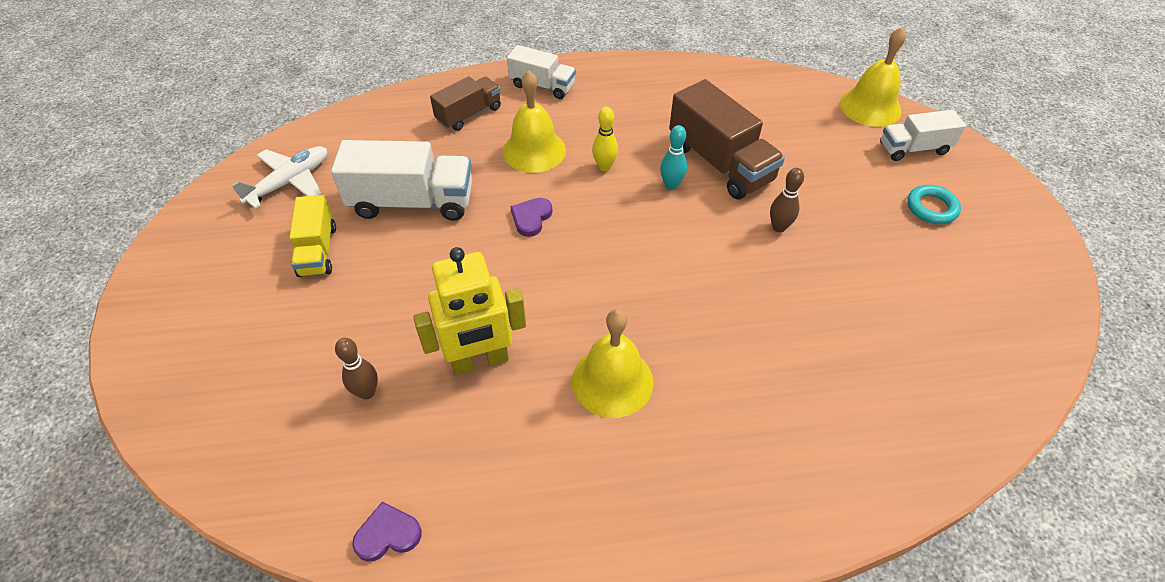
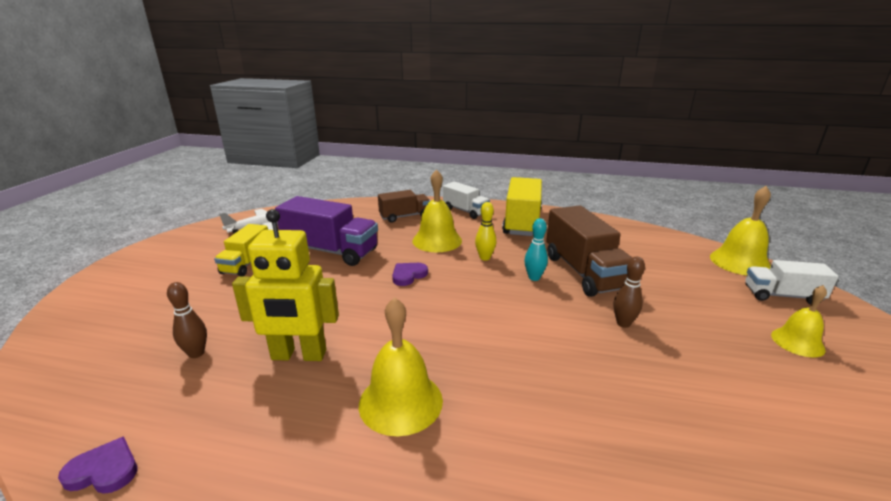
camera: 20 degrees right, 25 degrees down
white truck [331,140,472,221] -> purple truck [275,196,378,266]
turquoise ring [907,185,961,224] -> yellow bell [771,285,827,357]
none -> yellow truck [502,177,542,236]

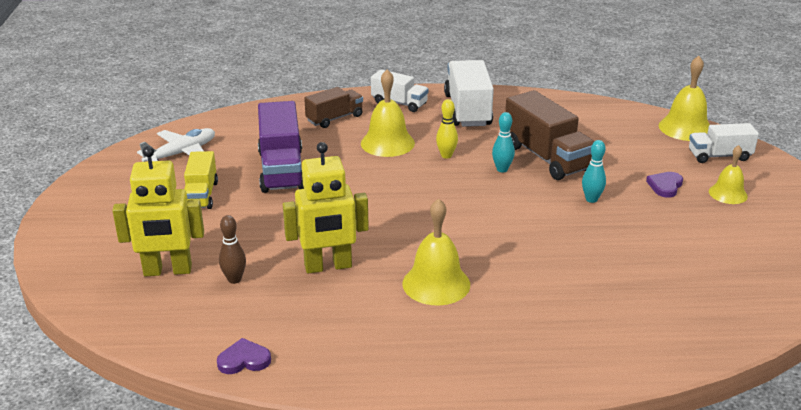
camera: 15 degrees left, 5 degrees up
purple truck [275,196,378,266] -> purple truck turned 75 degrees clockwise [258,101,304,193]
purple heart [392,263,428,286] -> purple heart moved to [646,172,683,198]
yellow truck [502,177,542,236] -> white truck [444,60,494,127]
brown bowling pin [614,257,645,328] -> turquoise bowling pin [582,140,606,203]
none -> yellow robot [112,146,204,276]

